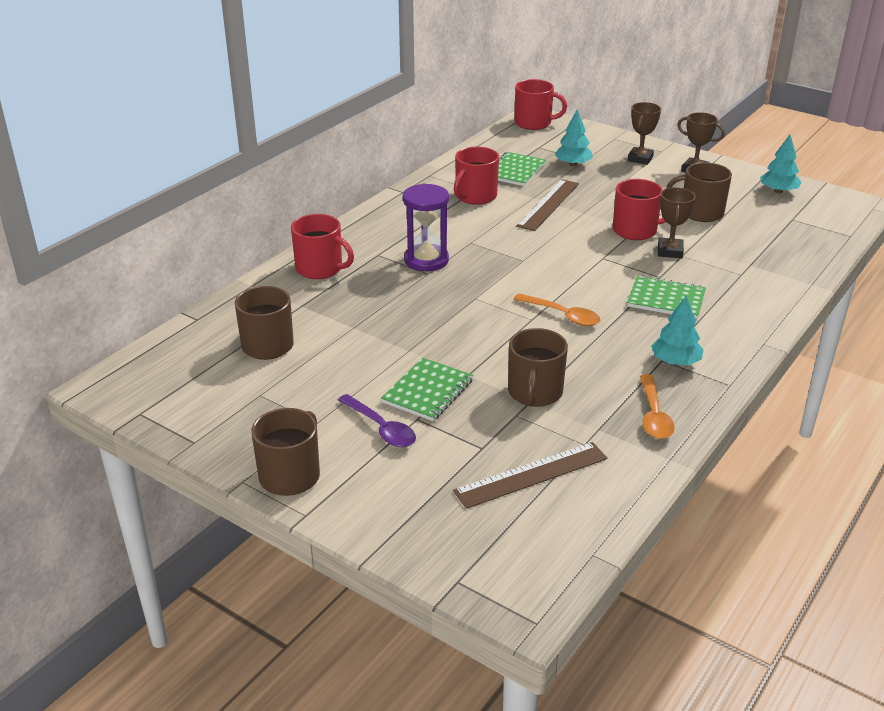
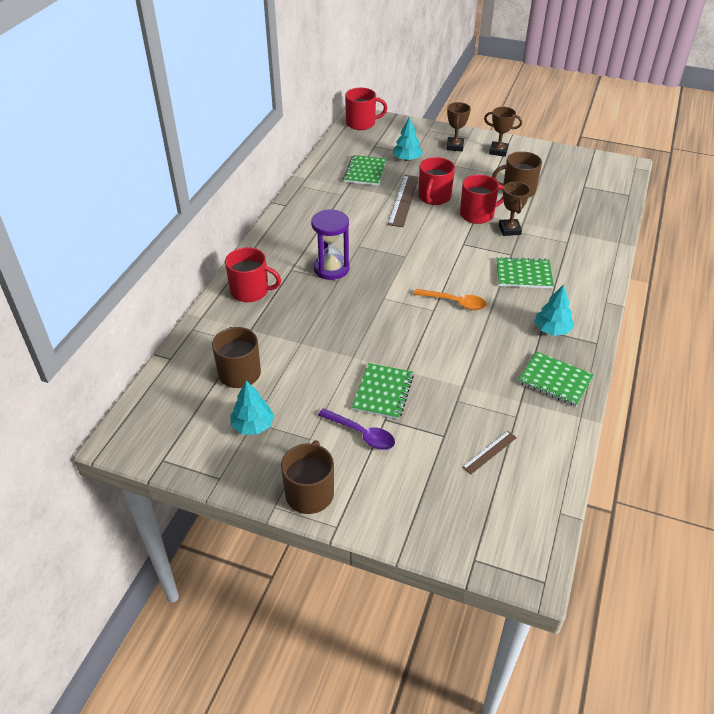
camera: 15 degrees left, 10 degrees up
brown ruler [453,442,608,509] -> brown ruler [462,431,517,474], size x0.55
red mug [454,147,499,205] -> red mug moved to [418,157,455,205]
brown mug [508,328,568,407] -> none
orange spoon [640,374,675,439] -> green notebook [518,352,594,407]
turquoise tree [760,135,802,193] -> turquoise tree moved to [230,380,274,435]

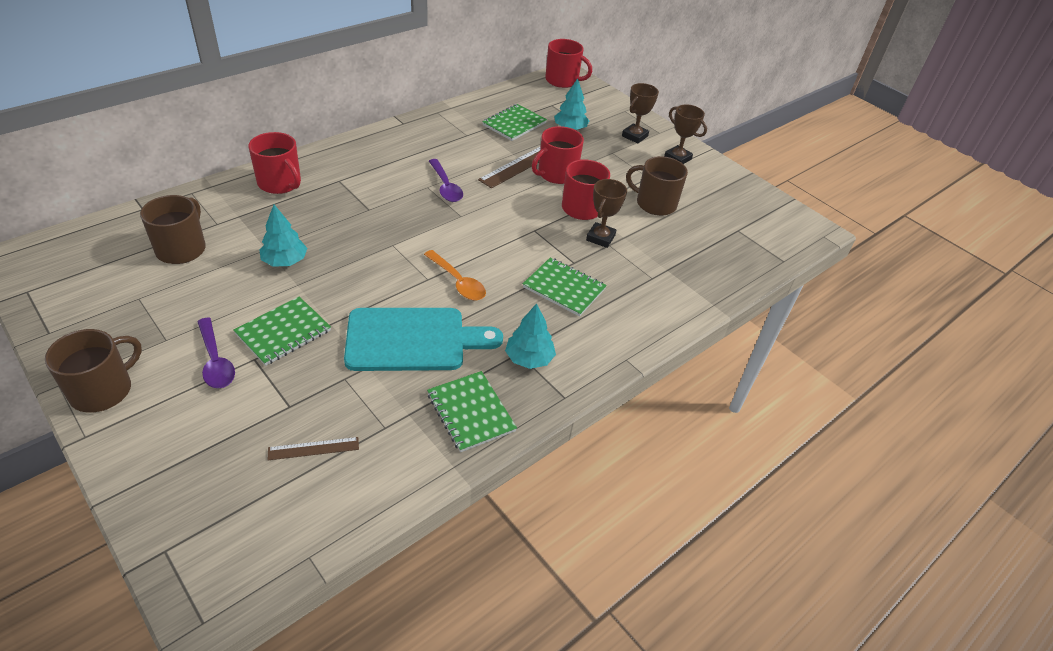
camera: 25 degrees right, 0 degrees up
turquoise tree [230,380,274,435] -> turquoise tree moved to [259,205,307,267]
purple hourglass [311,210,350,280] -> none
none -> turquoise cutting board [344,308,503,371]
none -> purple spoon [429,159,463,202]

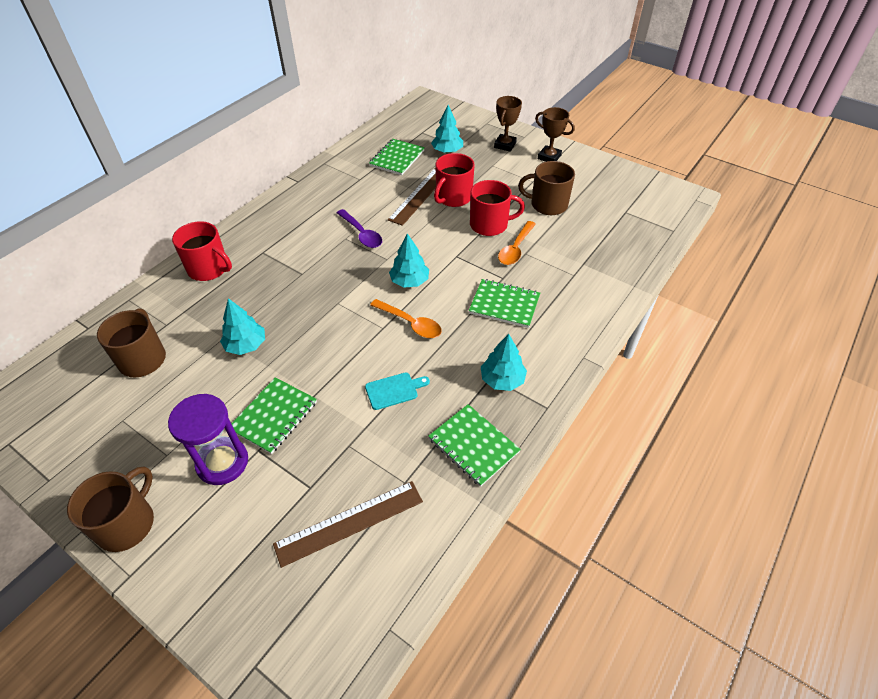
camera: 10 degrees left, 5 degrees up
purple spoon [197,318,235,388] -> purple hourglass [168,394,248,485]
brown ruler [268,437,359,460] -> brown ruler [273,481,423,568], size x1.81
turquoise cutting board [344,308,503,371] -> turquoise cutting board [365,372,430,410], size x0.44
red mug [545,39,592,88] -> none
brown trophy [586,179,627,248] -> orange spoon [498,221,536,265]
none -> turquoise tree [389,233,429,288]

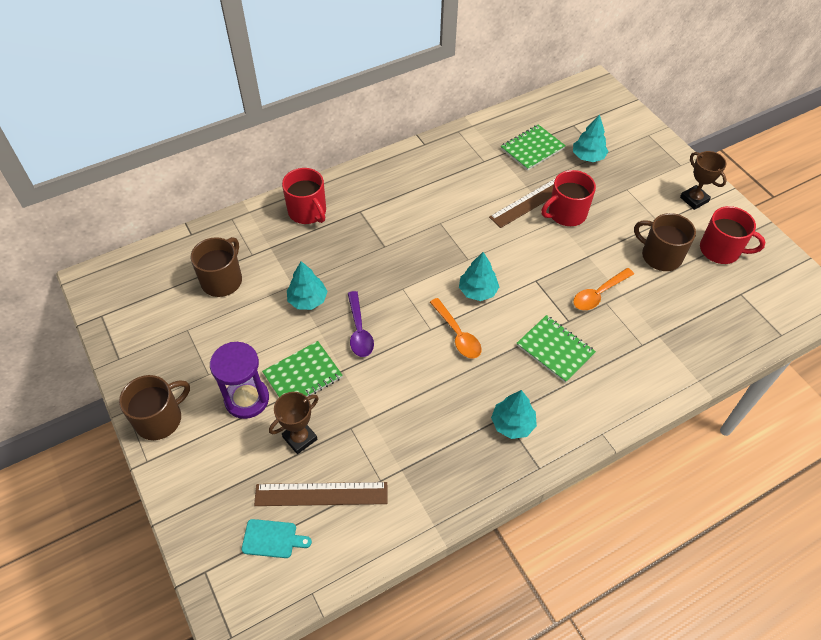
camera: 25 degrees right, 5 degrees up
purple spoon [337,209,382,248] -> purple spoon moved to [348,291,374,357]
turquoise cutting board [365,372,430,410] -> turquoise cutting board moved to [242,519,312,558]
green notebook [428,404,521,487] -> none
red mug [470,180,525,236] -> red mug moved to [700,206,765,264]
brown trophy [494,96,522,152] -> brown trophy moved to [269,392,319,454]

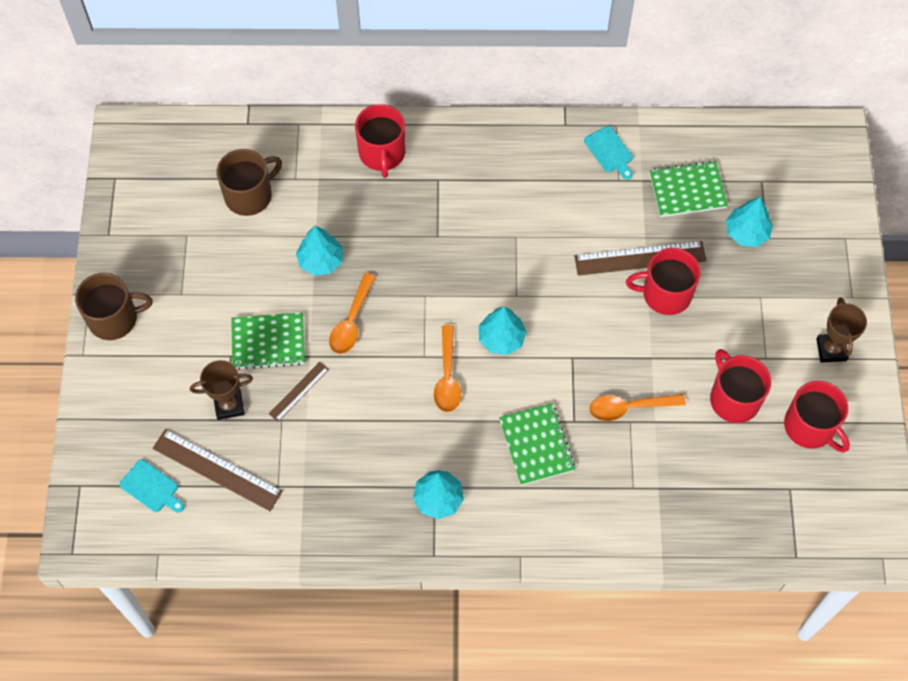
camera: 30 degrees right, 10 degrees up
purple hourglass [210,342,269,419] -> none
purple spoon [348,291,374,357] -> orange spoon [329,273,376,354]
brown mug [634,213,696,271] -> red mug [710,349,771,423]
none -> brown ruler [269,362,329,422]
none -> turquoise cutting board [584,126,633,180]

